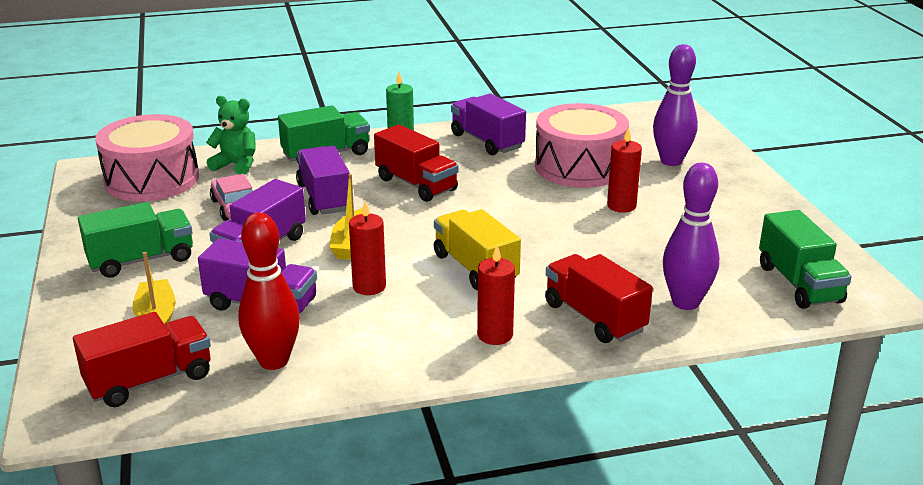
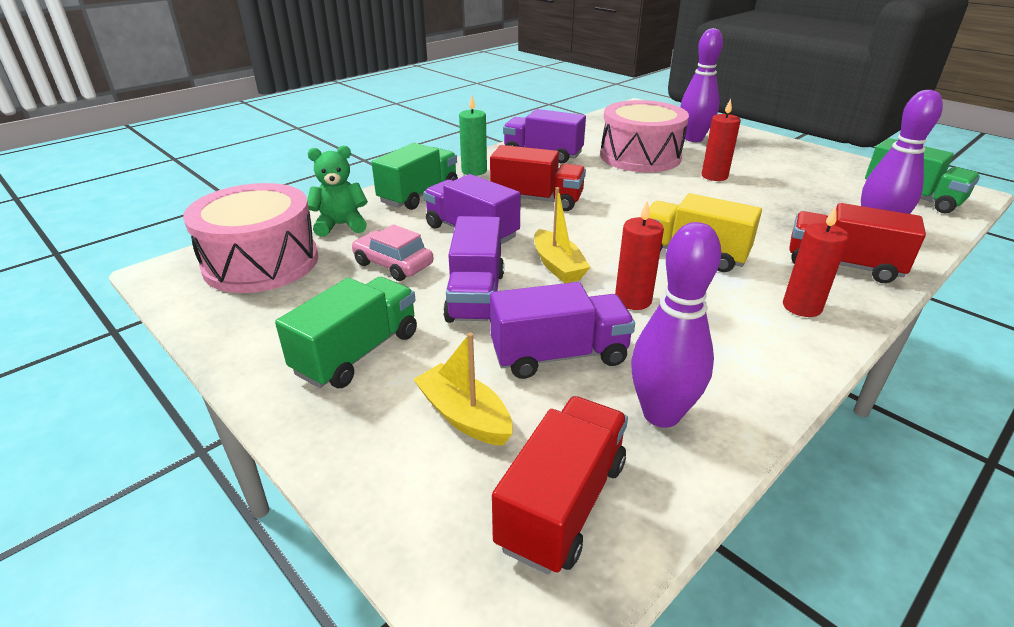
camera: 30 degrees left, 5 degrees up
red bowling pin [238,213,300,370] -> purple bowling pin [631,222,721,428]

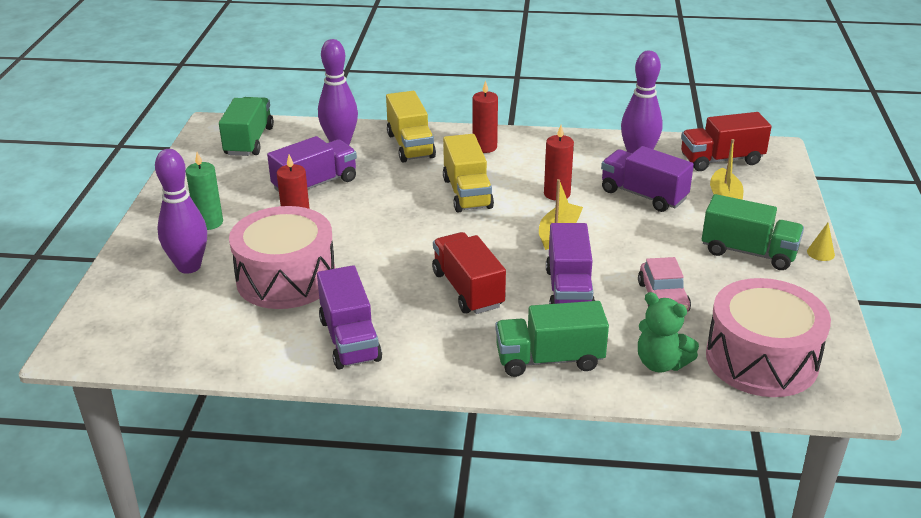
camera: 130 degrees left, 0 degrees up
green truck [275,277,417,388] -> green truck turned 150 degrees counterclockwise [702,194,804,270]
purple truck [443,216,504,323] -> purple truck moved to [267,136,357,192]
green candle [459,96,487,176] -> green candle moved to [186,152,223,230]
red truck [789,203,926,283] -> yellow truck [386,91,436,163]
none -> yellow cone [807,223,835,261]

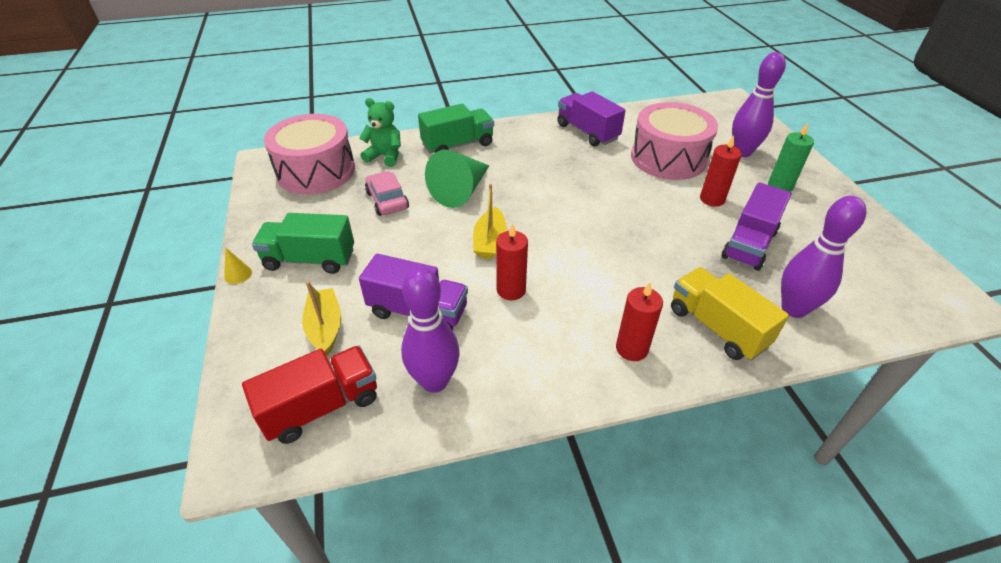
camera: 160 degrees right, 10 degrees up
green truck [219,97,274,156] -> none
red truck [432,232,506,314] -> none
yellow truck [443,134,494,212] -> none
purple truck [546,223,595,304] -> green cone [425,150,490,208]

